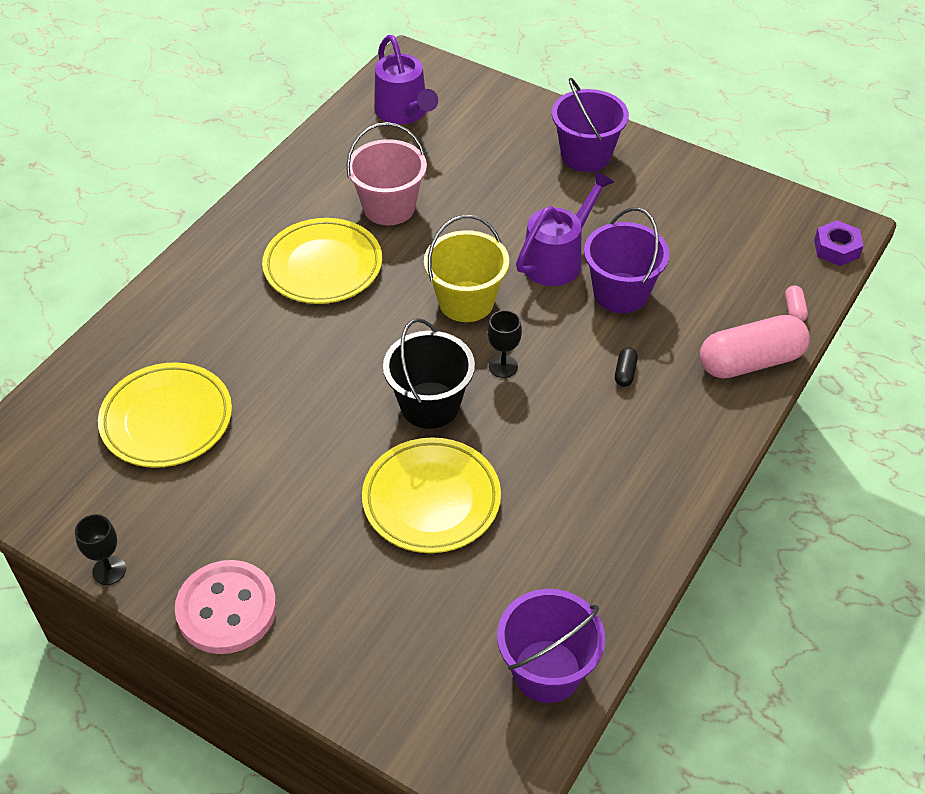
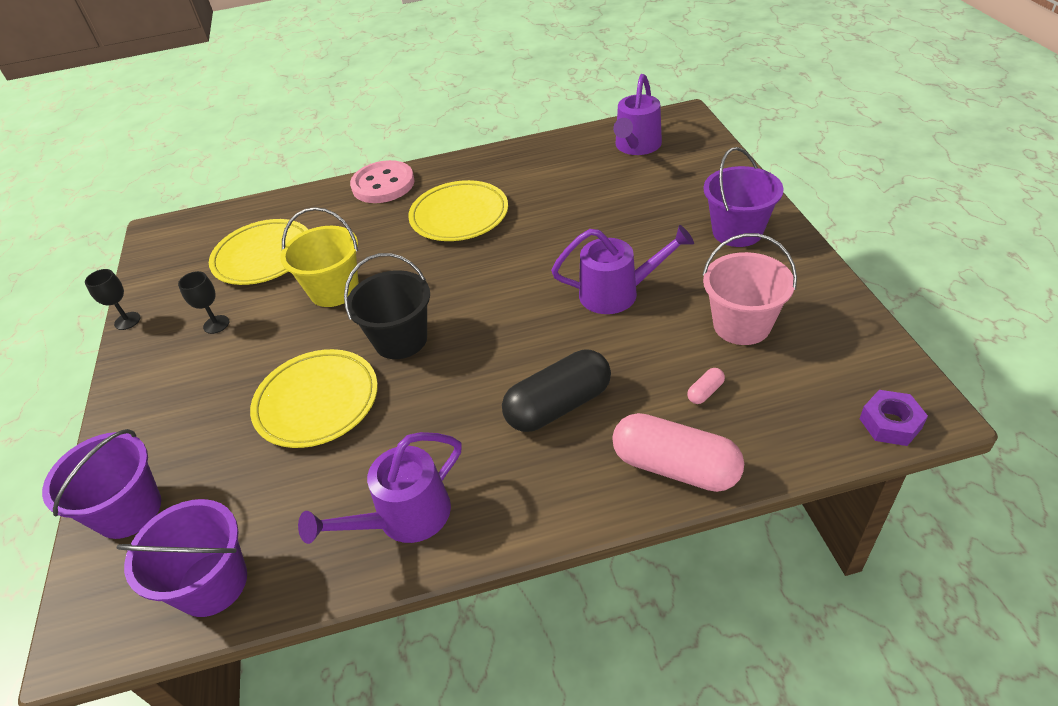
camera: 50 degrees right, 5 degrees down
pink button [175,560,277,654] -> pink button moved to [350,160,415,203]
pink bucket [346,122,427,225] -> pink bucket moved to [702,233,797,345]
yellow bucket [424,215,509,322] -> yellow bucket moved to [280,207,359,307]
black goblet [487,310,522,378] -> black goblet moved to [178,271,229,334]
purple bucket [584,207,670,313] -> purple bucket moved to [42,429,161,539]
black capsule [615,347,638,387] -> black capsule [502,350,611,432], size x2.48
pink capsule [785,285,808,321] -> pink capsule moved to [687,368,725,404]
none -> purple watering can [298,432,461,544]

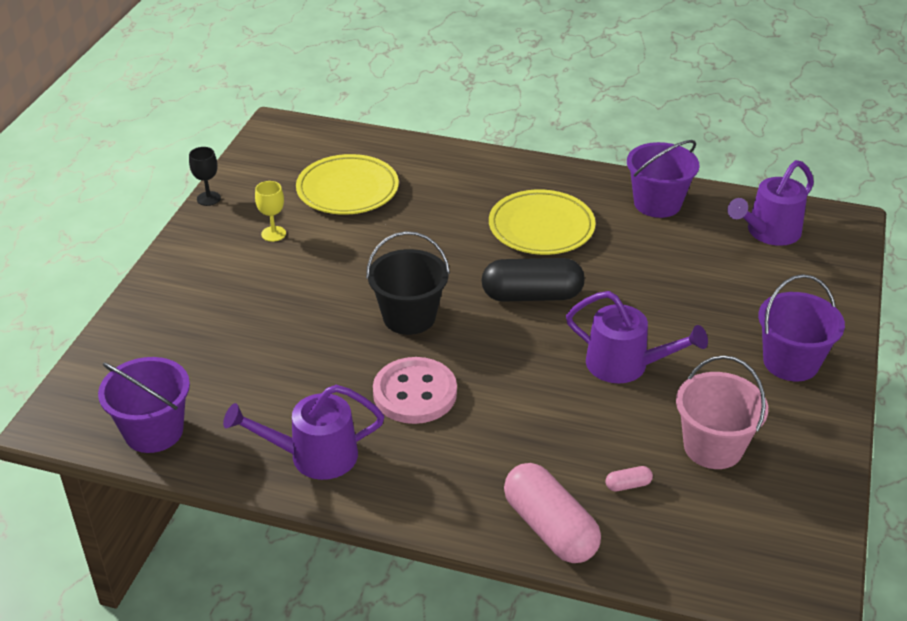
camera: 25 degrees right, 5 degrees down
purple bucket [42,429,161,539] -> purple bucket moved to [627,140,699,218]
black goblet [178,271,229,334] -> yellow goblet [255,181,286,242]
yellow plate [250,349,378,448] -> none
yellow bucket [280,207,359,307] -> none
pink button [350,160,415,203] -> pink button moved to [373,357,457,424]
black capsule [502,350,611,432] -> black capsule moved to [482,258,585,302]
purple nut [859,390,928,446] -> none

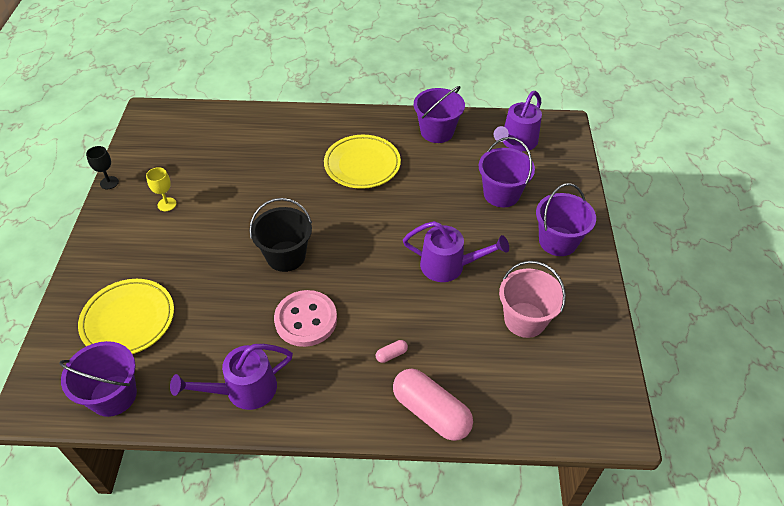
camera: 15 degrees left, 10 degrees up
yellow plate [296,154,399,215] -> yellow plate moved to [78,279,174,354]
black capsule [482,258,585,302] -> none
pink capsule [606,466,653,491] -> pink capsule moved to [376,340,408,363]
none -> purple bucket [479,137,535,207]

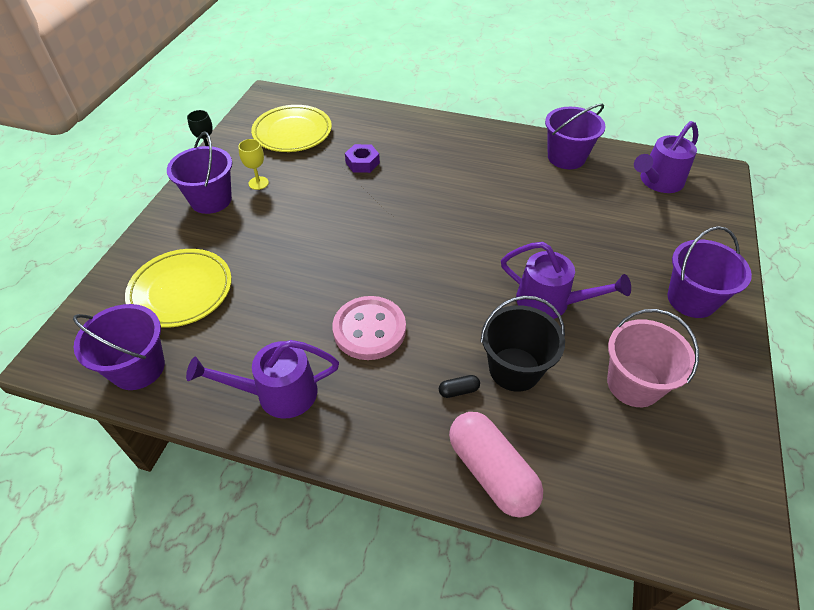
camera: 15 degrees right, 0 degrees up
black bucket [249,198,312,272] -> black bucket moved to [480,296,565,392]
yellow plate [324,135,401,189] -> yellow plate moved to [251,105,332,152]
pink capsule [376,340,408,363] -> black capsule [439,375,480,398]
purple bucket [479,137,535,207] -> purple bucket moved to [167,131,232,214]
none -> purple nut [345,144,380,173]

